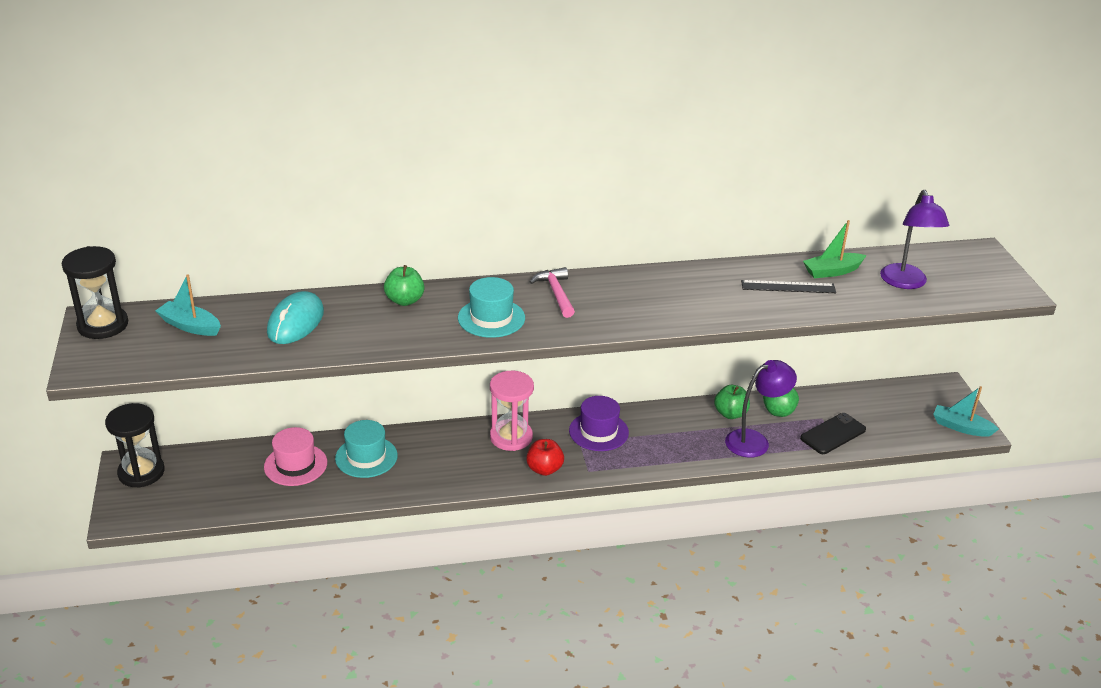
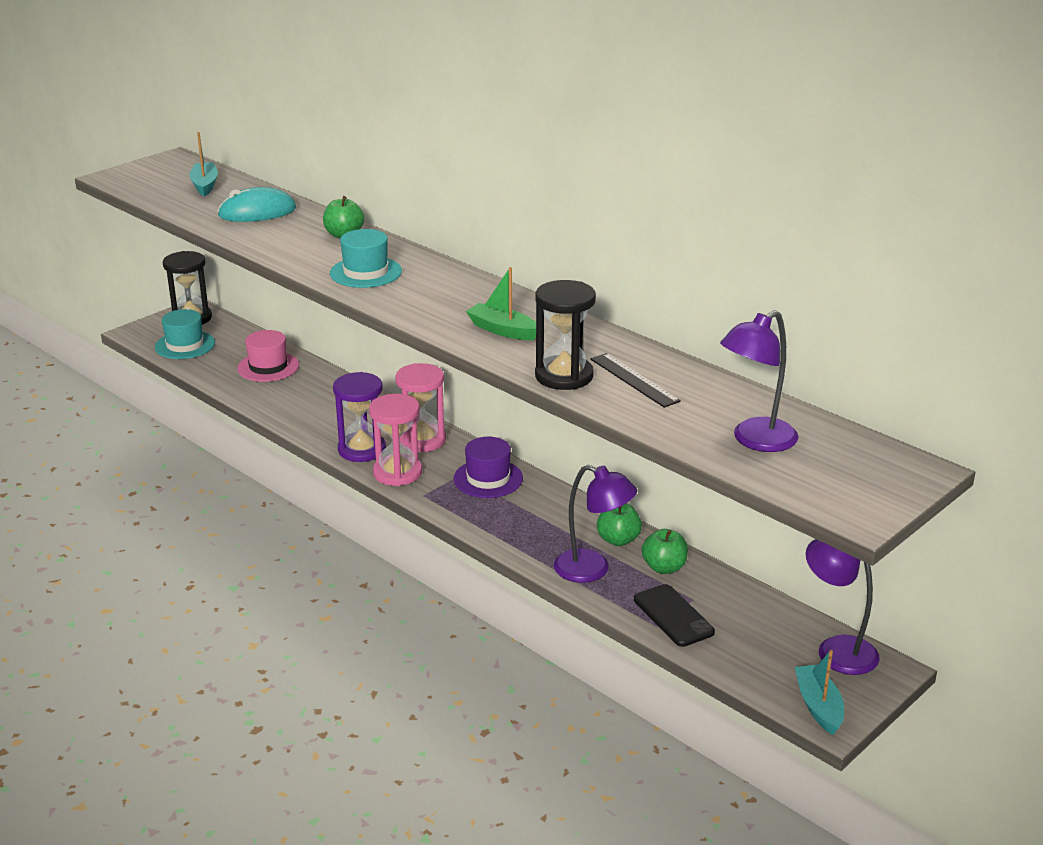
camera: 55 degrees right, 5 degrees down
black hourglass [62,246,128,339] -> black hourglass moved to [535,280,596,390]
turquoise hat [335,420,398,478] -> turquoise hat moved to [155,309,215,359]
red apple [526,439,564,476] -> pink hourglass [369,394,422,486]
pink hammer [530,267,575,318] -> none
black phone [800,413,866,454] -> black phone turned 45 degrees clockwise [634,584,715,647]
green boat [803,220,867,278] -> green boat moved to [466,267,536,340]
none -> purple hourglass [333,372,386,462]
none -> purple lamp [806,539,880,675]

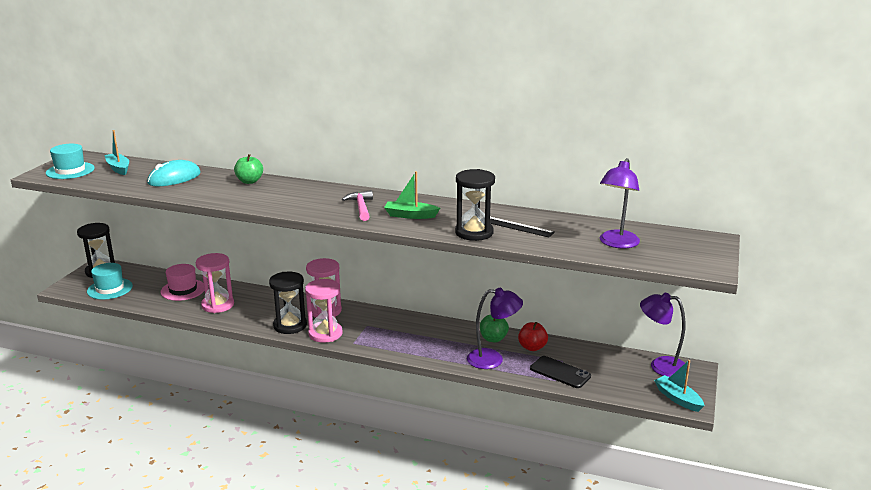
camera: 25 degrees left, 5 degrees down
turquoise hat [330,229,402,288] -> turquoise hat moved to [46,144,95,179]
purple hourglass [333,372,386,462] -> black hourglass [269,272,307,334]
purple hat [453,437,523,498] -> none
green apple [642,529,688,574] -> red apple [518,322,548,351]
none -> pink hourglass [196,253,234,313]
none -> pink hammer [342,190,373,221]

